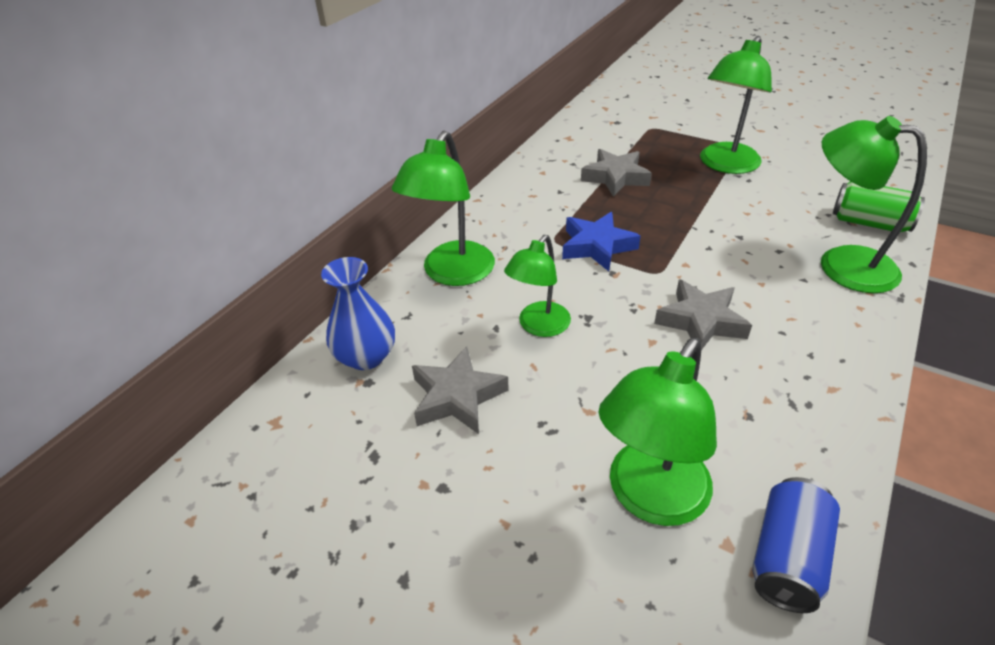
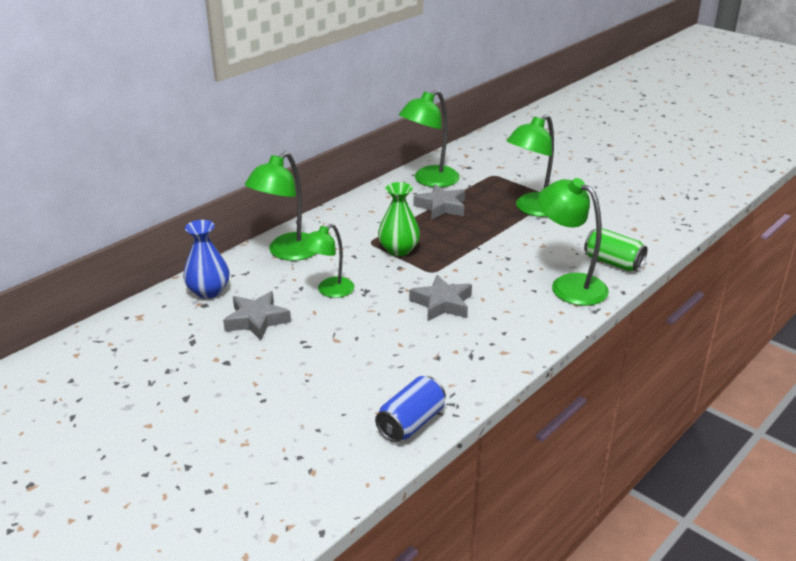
camera: 10 degrees right, 10 degrees down
blue star [562,212,641,271] -> green vase [378,182,420,256]
green lamp [598,338,717,526] -> green lamp moved to [399,90,460,187]

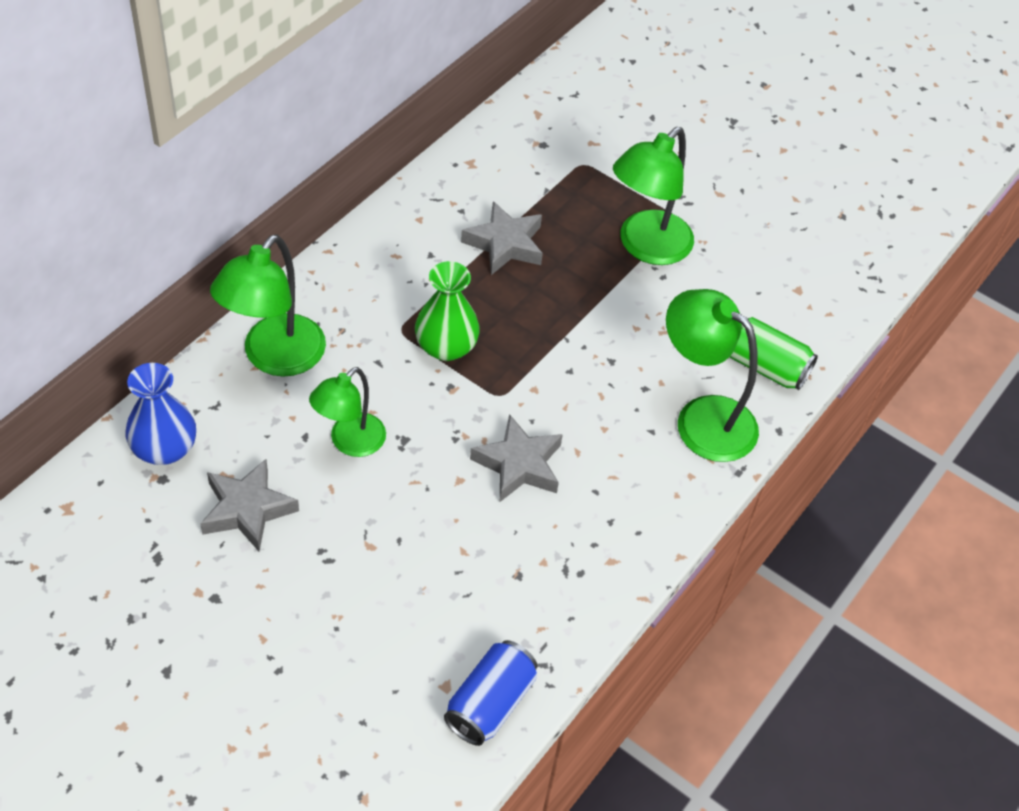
camera: 10 degrees left, 20 degrees up
green lamp [399,90,460,187] -> none

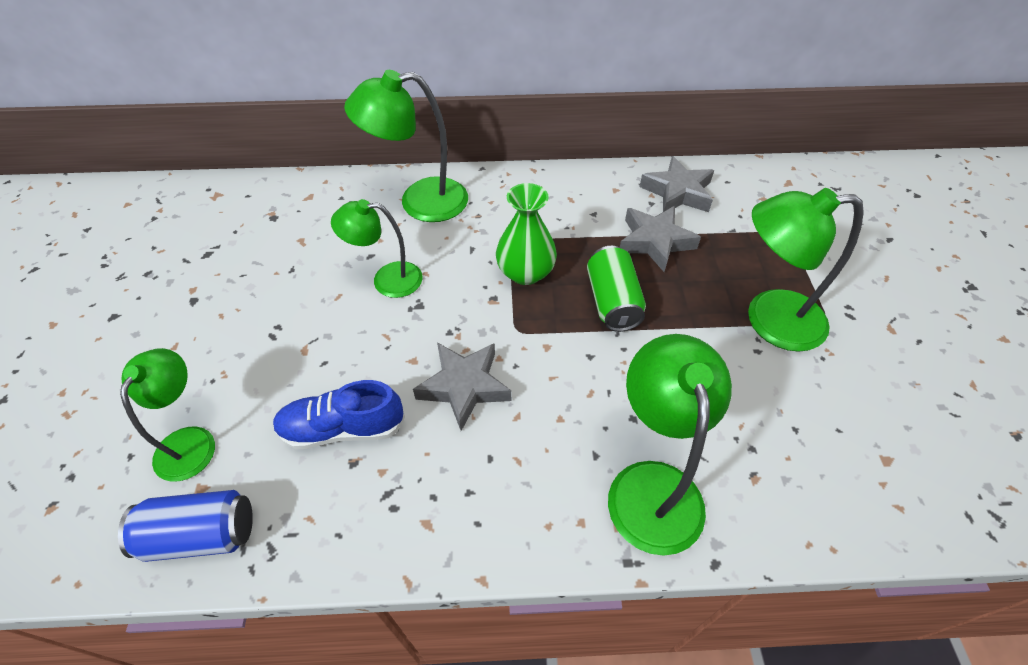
camera: 55 degrees right, 0 degrees up
blue vase [125,363,196,465] -> none
grey star [200,459,299,551] -> grey star moved to [639,156,714,212]
green can [730,317,818,390] -> green can moved to [587,246,646,332]
none -> green lamp [120,348,215,482]
none -> blue shoe [273,380,405,450]

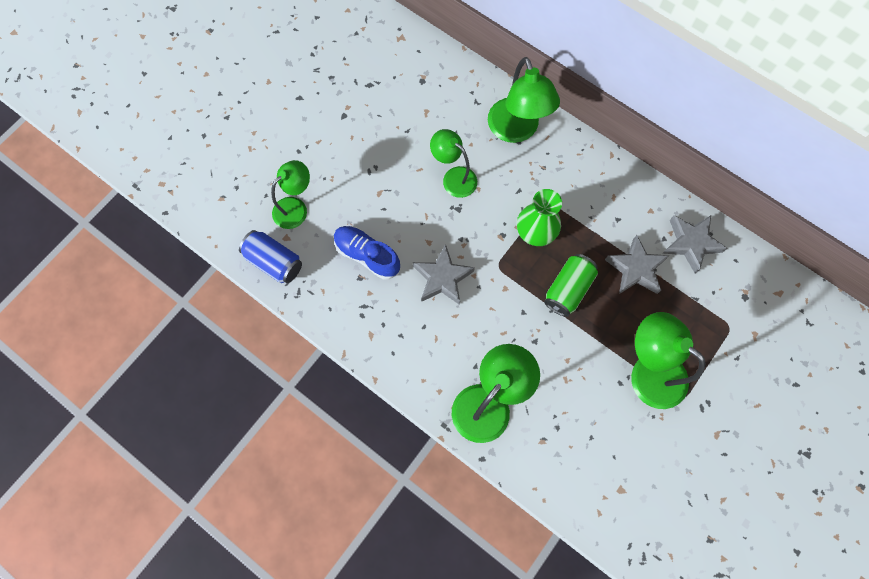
camera: 40 degrees right, 20 degrees up
green lamp [344,70,468,222] -> green lamp turned 135 degrees counterclockwise [488,57,560,143]

